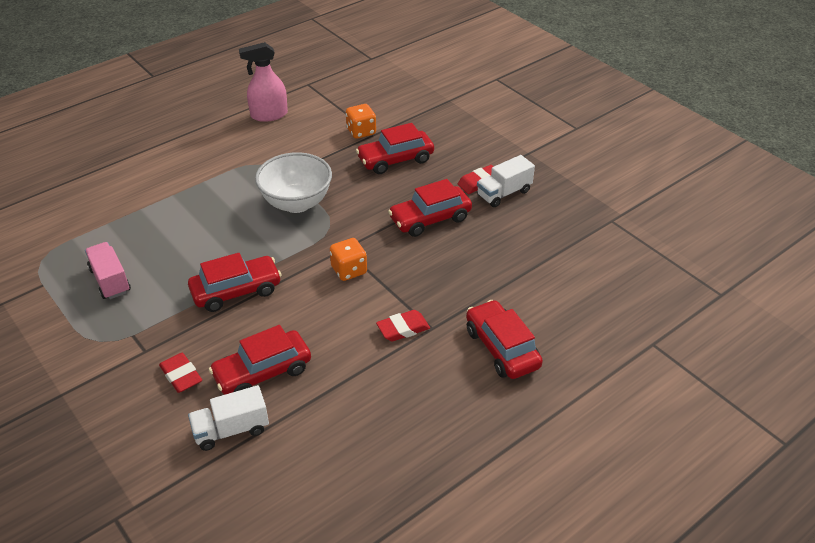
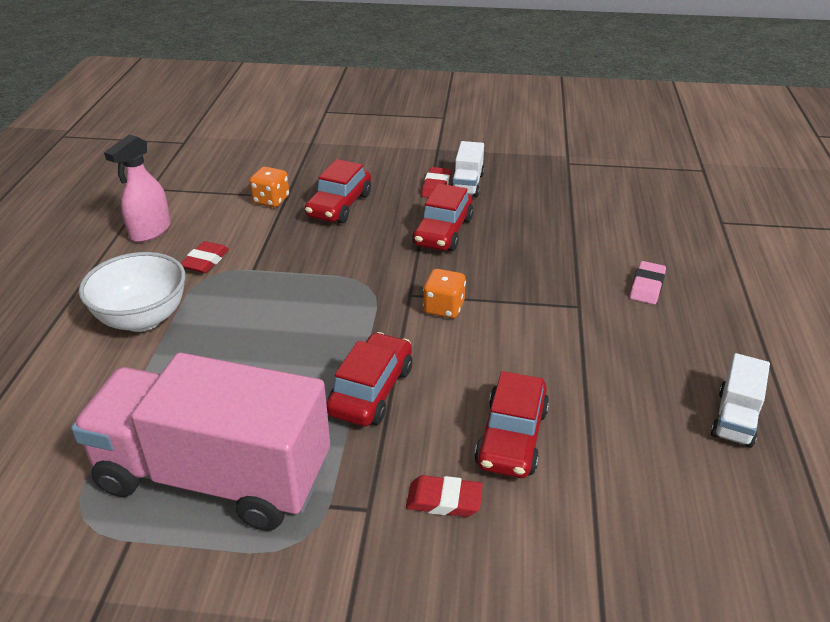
camera: 45 degrees left, 5 degrees down
pink truck [85,242,131,299] -> pink truck [71,353,330,531], size x2.39
white truck [188,385,269,451] -> white truck moved to [711,353,770,448]
white bowl [255,152,332,213] -> white bowl moved to [79,252,186,332]
red eraser [376,310,430,342] -> red eraser moved to [181,241,229,273]
red car [466,300,543,379] -> pink eraser [630,261,666,304]

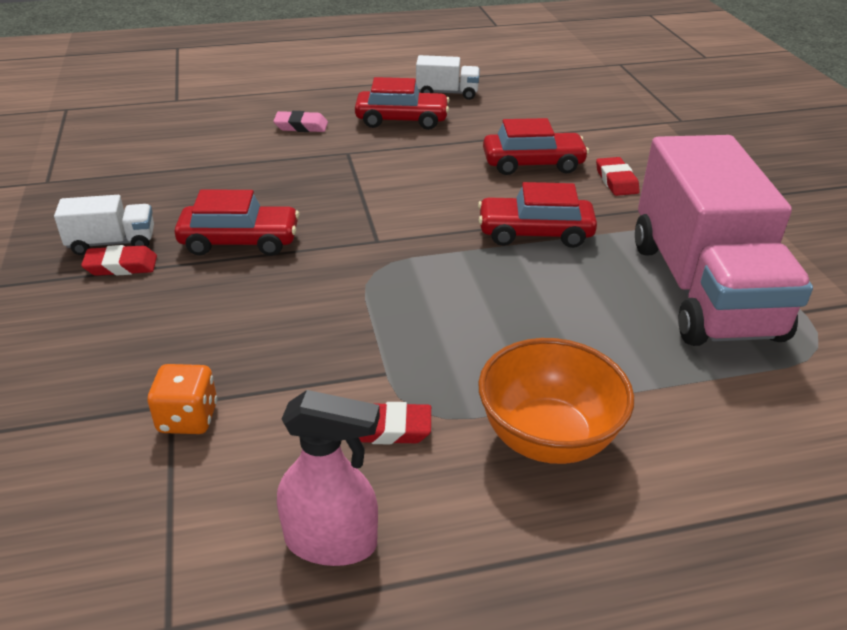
camera: 110 degrees left, 0 degrees up
white bowl [79,252,186,332] -> orange bowl [478,338,634,464]
red car [305,159,371,223] -> red car moved to [355,77,450,130]
orange dice [423,269,466,318] -> none

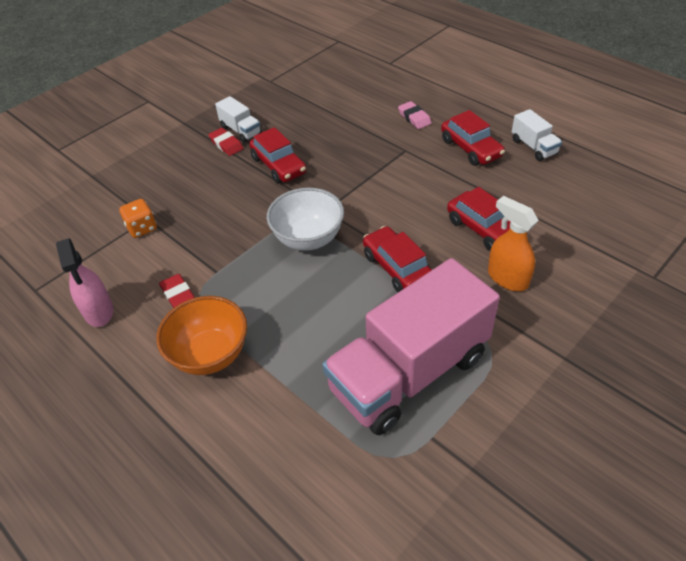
camera: 60 degrees right, 10 degrees up
red eraser [596,157,640,196] -> orange spray bottle [488,196,539,291]
none -> white bowl [267,188,344,251]

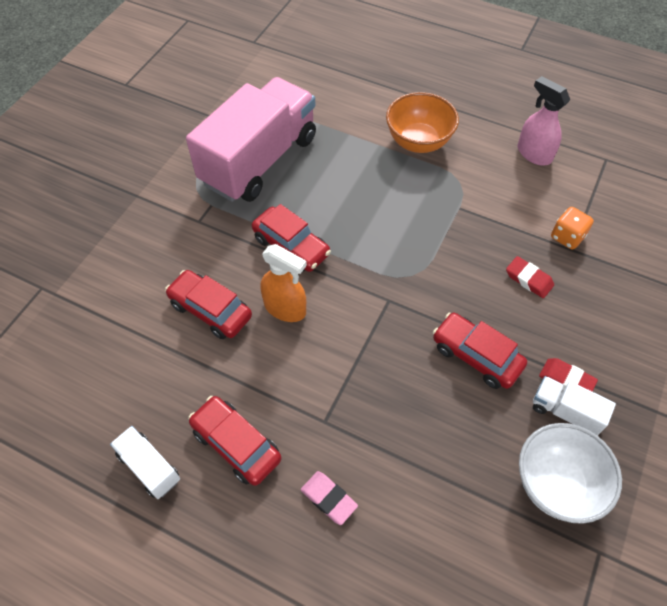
camera: 160 degrees right, 10 degrees up
red eraser [159,274,195,308] -> red eraser moved to [506,256,554,298]
white bowl [267,188,344,251] -> white bowl moved to [519,423,622,524]
orange spray bottle [488,196,539,291] -> orange spray bottle moved to [260,244,307,322]

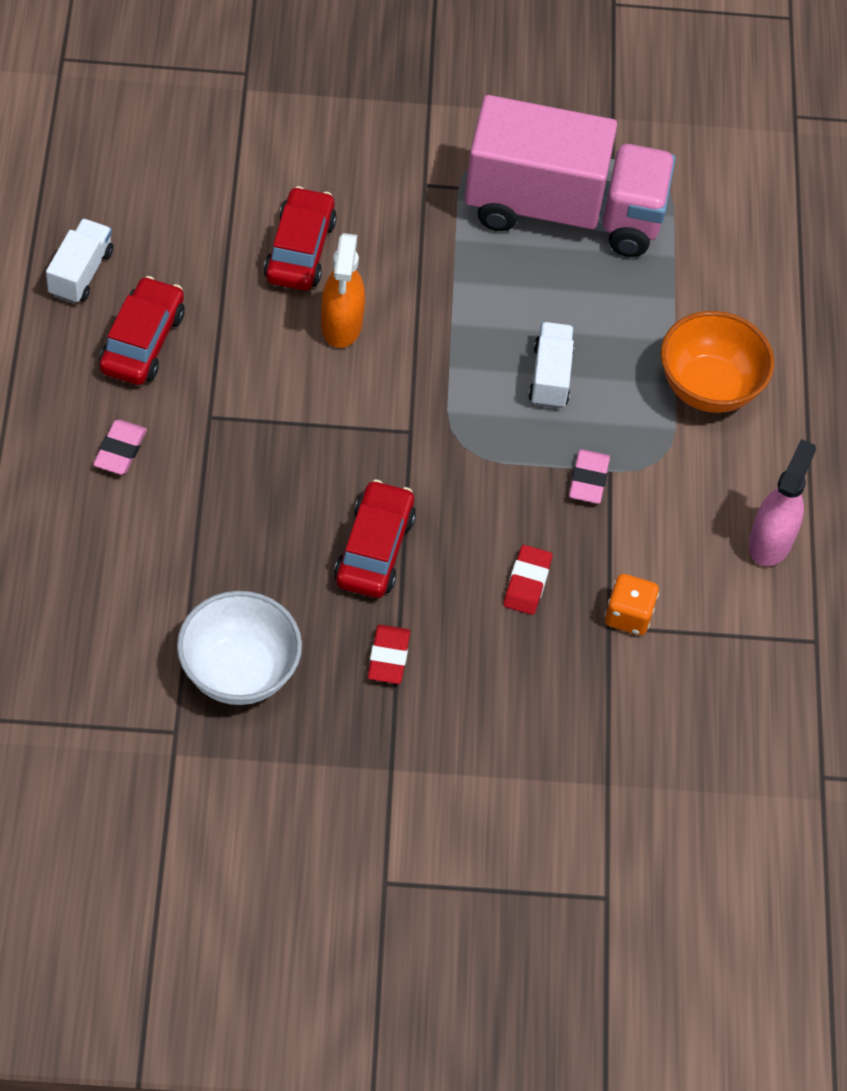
camera: 60 degrees right, 0 degrees up
red car [252,204,331,272] -> none
white truck [533,376,616,436] -> white truck moved to [529,322,575,409]
none -> pink eraser [569,449,610,504]

